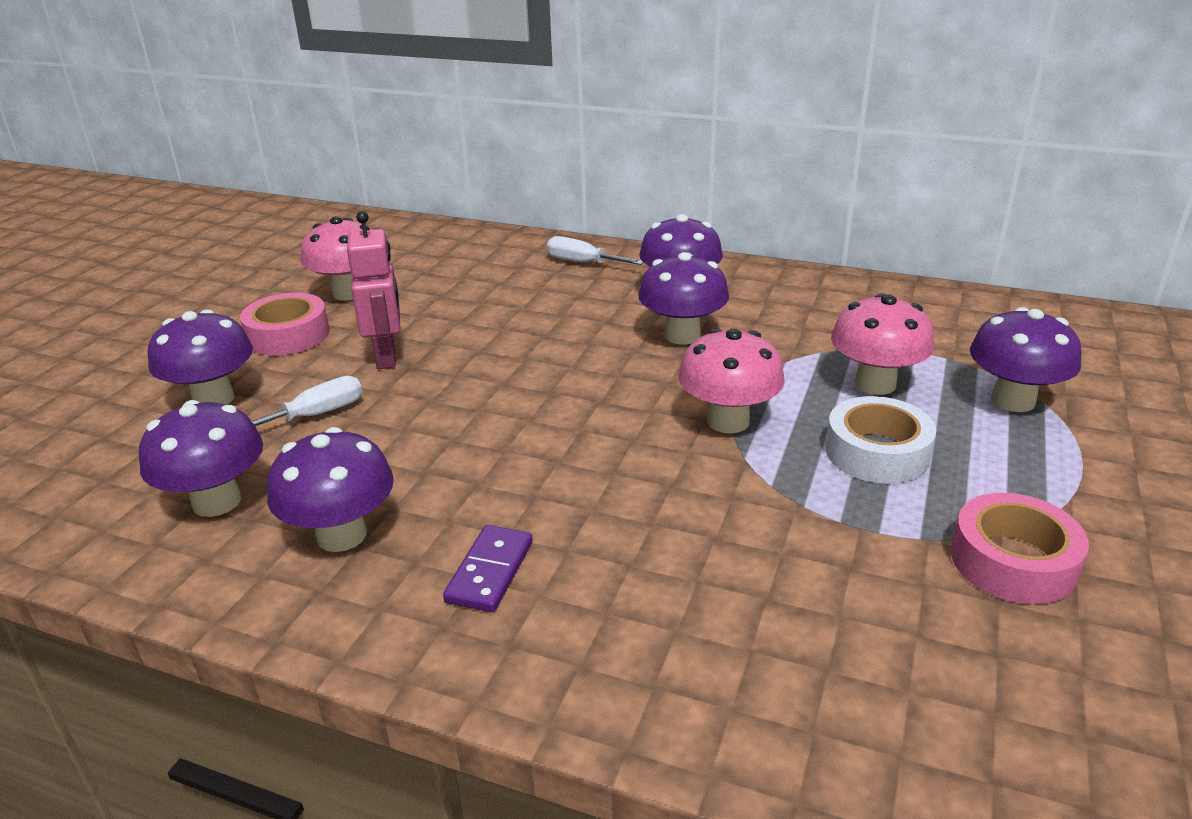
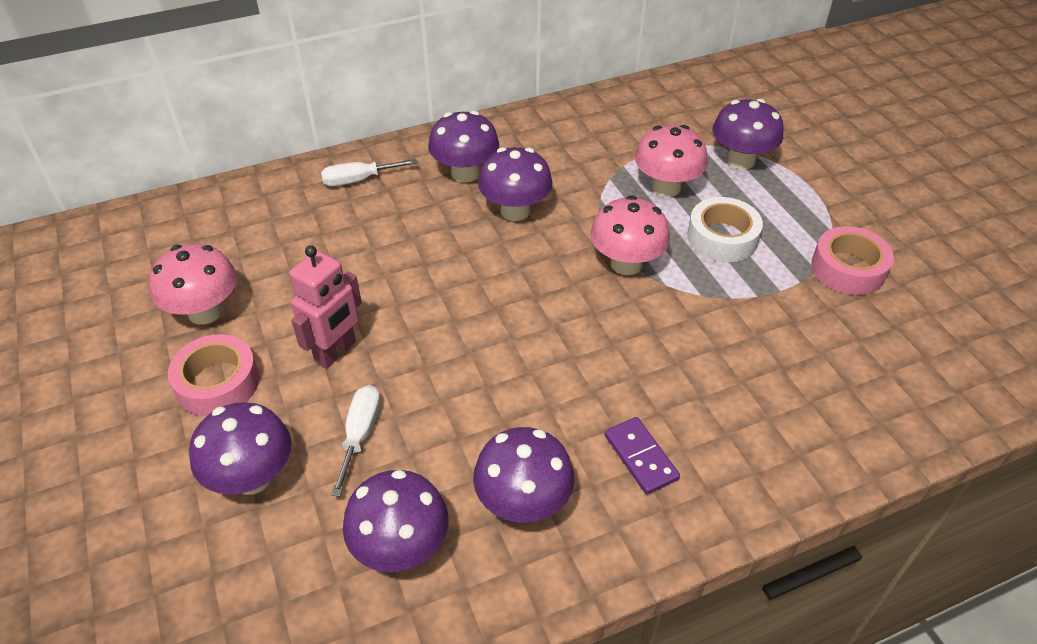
camera: 45 degrees left, 15 degrees up
pink robot [347,211,401,369] -> pink robot turned 90 degrees clockwise [289,245,362,368]

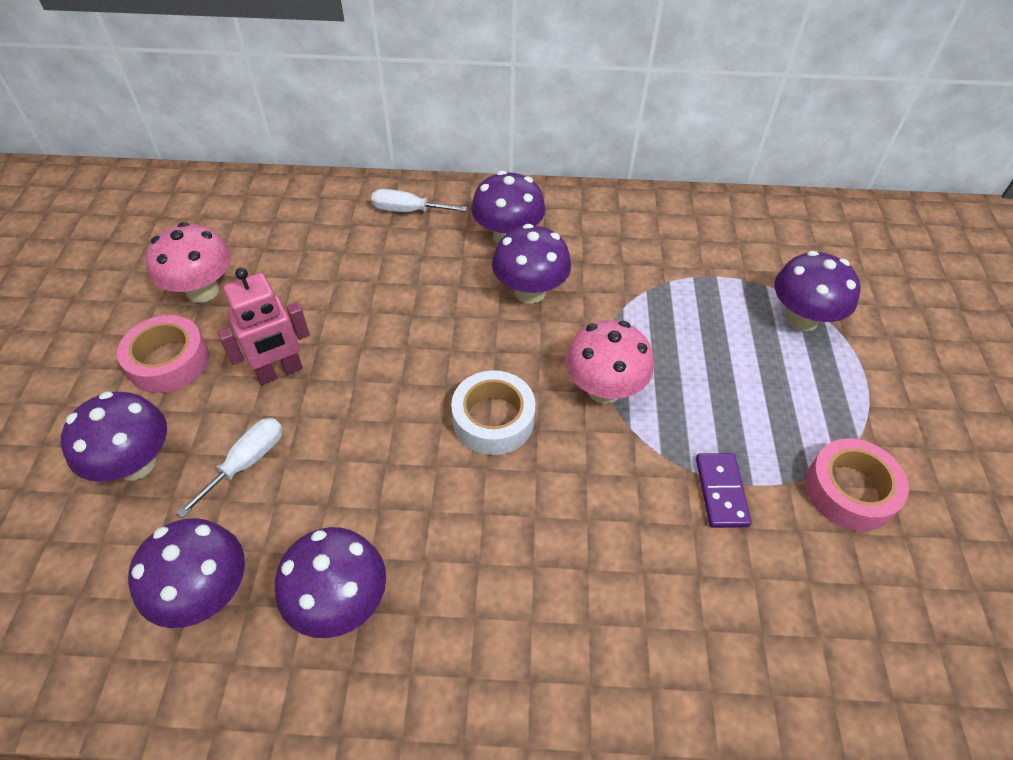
camera: 25 degrees right, 5 degrees up
purple domino [605,417,680,494] -> purple domino moved to [696,453,752,528]
pink mushroom [635,125,707,197] -> none
white tape [687,197,763,262] -> white tape moved to [451,370,536,455]

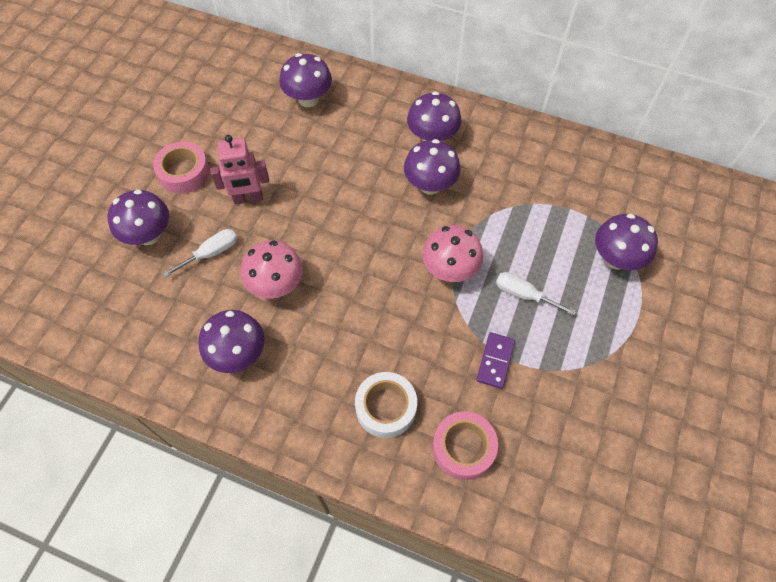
camera: 20 degrees right, 10 degrees up
purple mushroom [128,518,245,628] -> purple mushroom moved to [279,53,332,107]
pink mushroom [146,222,231,303] -> pink mushroom moved to [241,240,303,299]
white screwdriver [371,189,467,212] -> white screwdriver moved to [496,272,576,316]
white tape [451,370,536,455] -> white tape moved to [355,372,417,438]
pink tape [805,438,909,531] -> pink tape moved to [432,411,498,480]

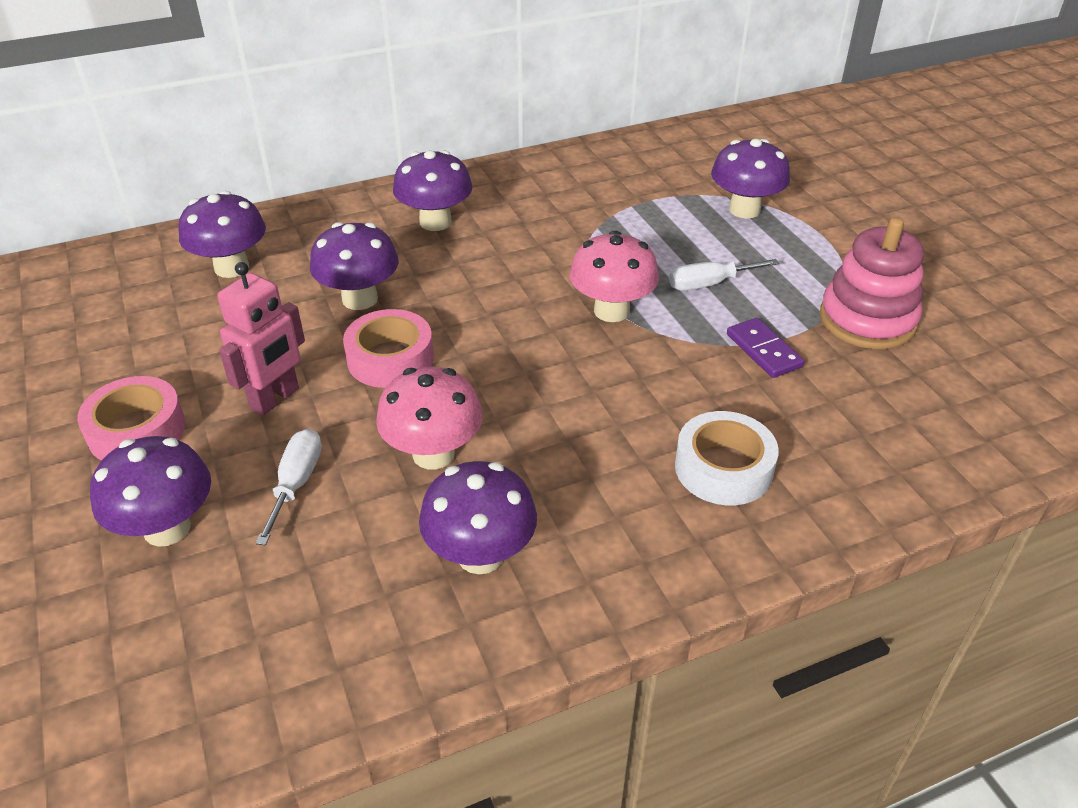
camera: 45 degrees left, 20 degrees down
purple mushroom [404,139,461,195] -> purple mushroom moved to [310,222,399,310]
pink tape [432,411,498,480] -> pink tape moved to [343,309,434,388]
none -> pink stacking toy [820,217,924,349]

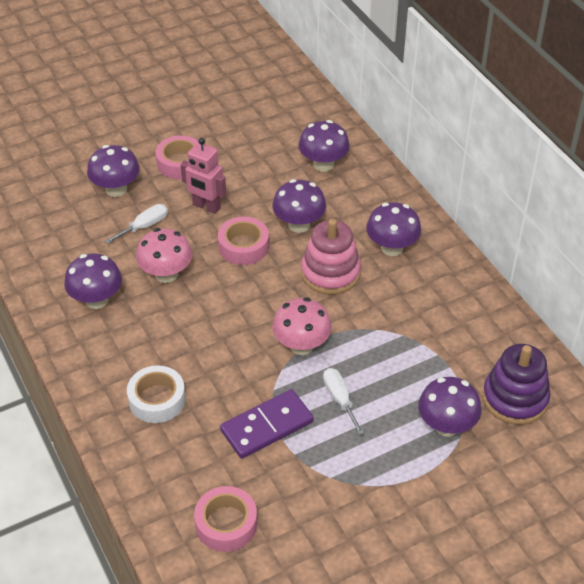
camera: 85 degrees right, 5 degrees up
white screwdriver [255,429,322,545] -> white screwdriver turned 45 degrees counterclockwise [105,204,168,244]
purple domino [727,318,804,378] -> purple domino [220,389,314,459], size x1.62
pink stacking toy [820,217,924,349] -> pink stacking toy moved to [301,219,361,295]
none -> pink tape [194,486,257,552]
none -> purple stacking toy [483,344,551,425]

